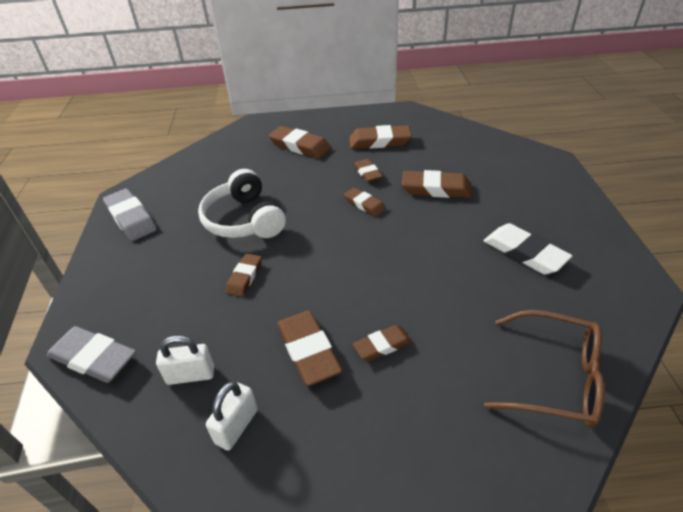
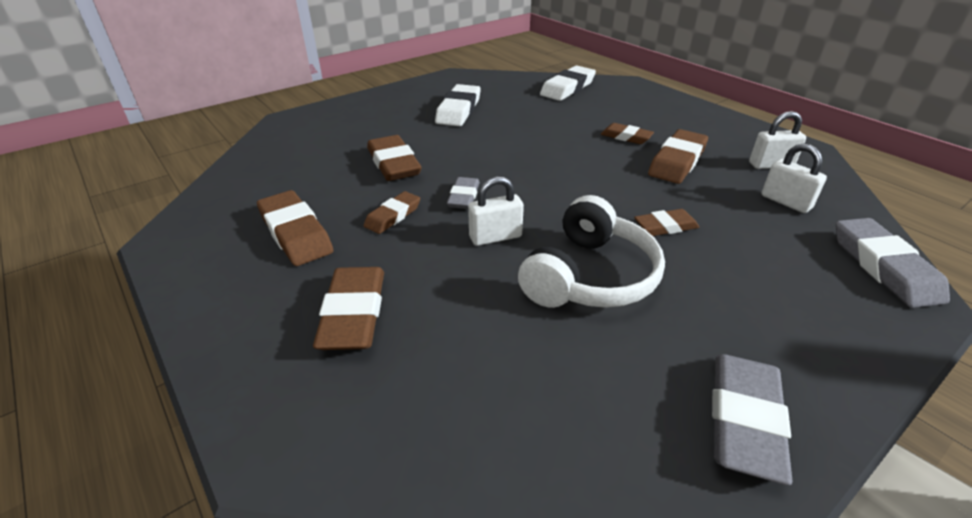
camera: 125 degrees left, 5 degrees down
brown eraser [344,188,386,217] -> grey eraser [447,177,480,209]
brown glasses [484,310,605,428] -> white eraser [540,65,596,101]
none -> white padlock [468,176,524,246]

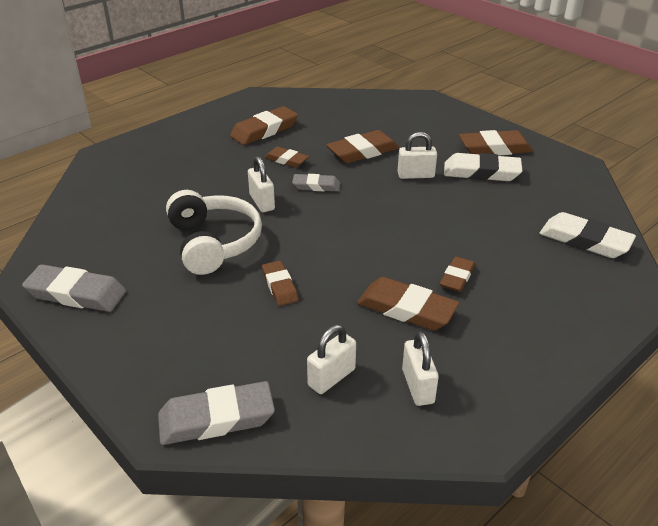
camera: 85 degrees right, 0 degrees up
brown eraser [313,267,384,350] -> brown eraser moved to [459,130,533,156]
white headphones [518,195,665,308] -> white headphones turned 135 degrees counterclockwise [166,190,262,275]
none -> white padlock [398,132,437,179]

